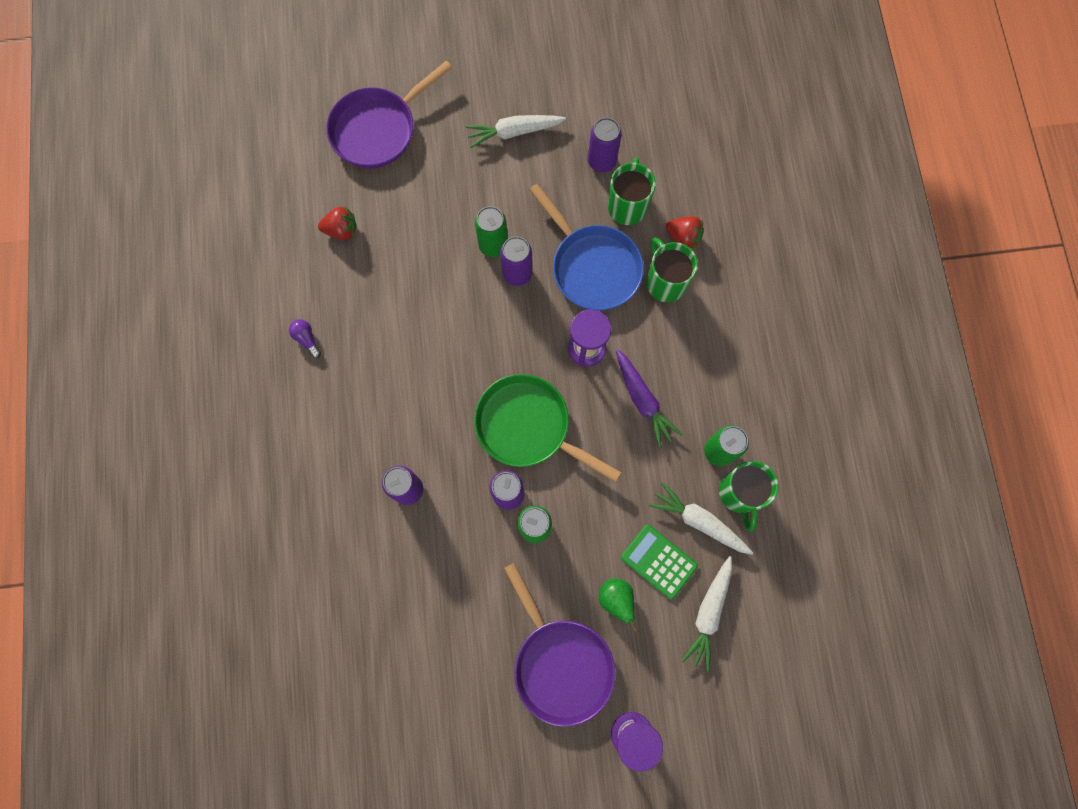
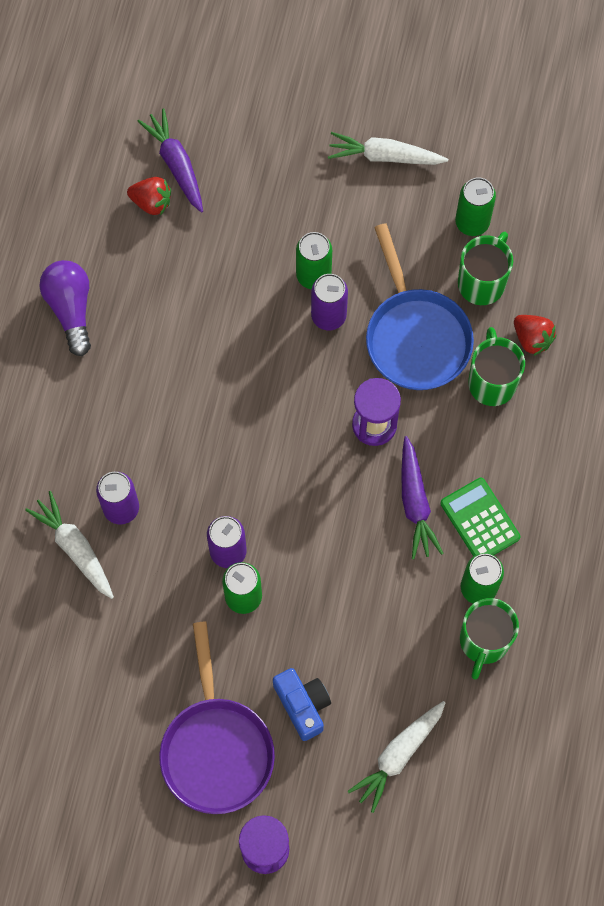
camera: 20 degrees right, 5 degrees down
purple light bulb [289,319,321,358] -> purple light bulb [39,260,91,356], size x1.93
purple pan [326,60,452,168] -> none
green pan [474,374,621,482] -> none
purple can [588,118,621,173] -> green can [455,177,496,236]
green pear [599,579,638,632] -> blue camera [273,668,331,741]
green calculator [621,525,698,599] -> green calculator moved to [440,478,520,557]
white carrot [649,482,753,555] -> white carrot moved to [25,491,114,599]
none -> purple carrot [138,108,203,213]

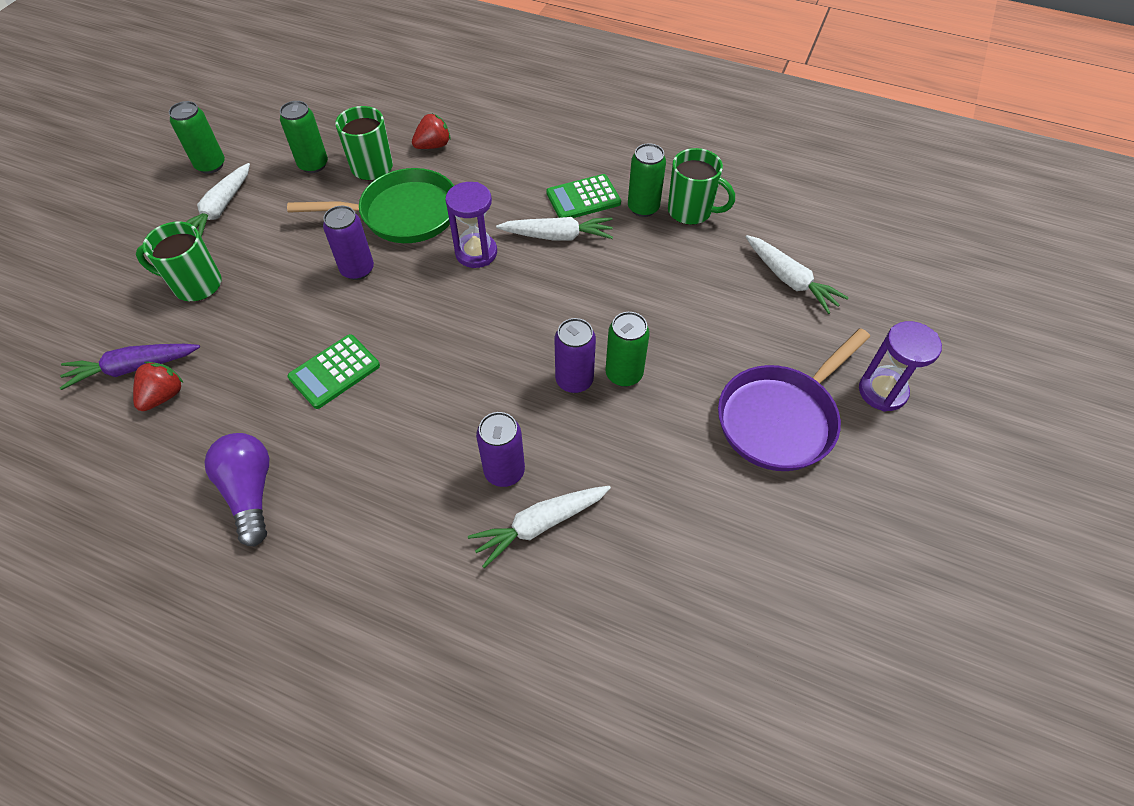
camera: 80 degrees left, 15 degrees down
purple light bulb [39,260,91,356] -> purple light bulb turned 75 degrees clockwise [205,433,269,546]
purple pan [159,622,275,814] -> purple pan turned 135 degrees clockwise [718,328,870,471]
blue camera [273,668,331,741] -> none
green can [296,232,332,289] -> green can moved to [169,101,225,174]
blue pan [366,223,474,390] -> green pan [287,168,454,243]
purple carrot [402,436,444,559] -> white carrot [496,217,613,241]
green mug [468,327,525,406] -> green mug moved to [136,222,221,302]
none -> green calculator [287,334,380,409]

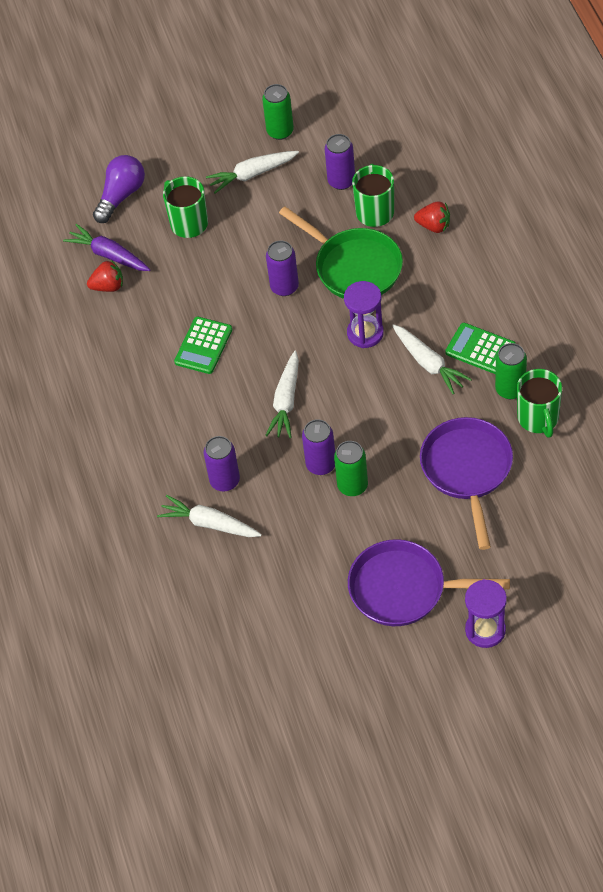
camera: 55 degrees right, 0 degrees up
purple light bulb [205,433,269,546] -> purple light bulb moved to [93,155,145,223]
green can [280,101,328,173] -> purple can [325,134,355,190]
green calculator [287,334,380,409] -> green calculator turned 75 degrees counterclockwise [174,317,232,374]
white carrot [746,235,849,314] -> white carrot moved to [265,351,299,438]
none -> purple pan [420,417,513,550]

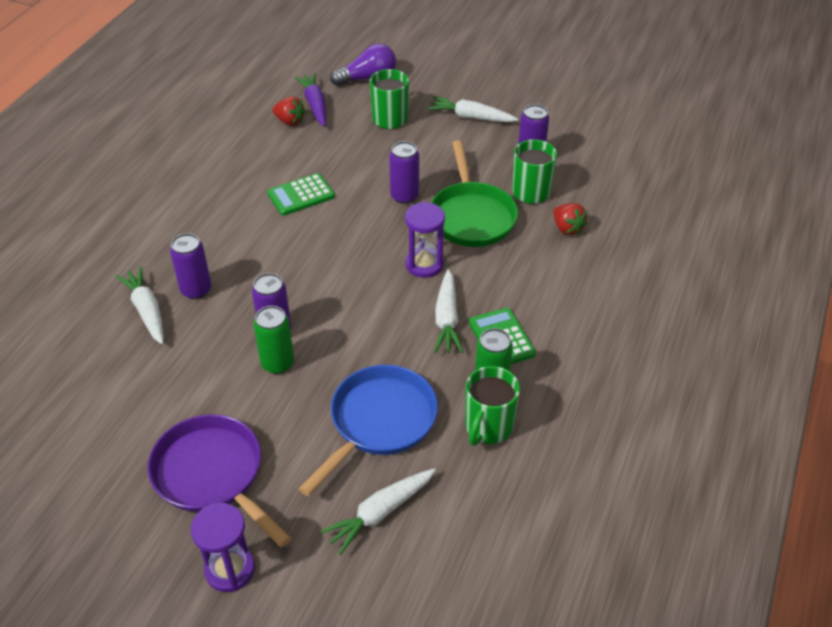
camera: 35 degrees right, 10 degrees down
green can [262,84,294,140] -> none
white carrot [265,351,299,438] -> white carrot moved to [320,468,436,555]
purple pan [420,417,513,550] -> blue pan [299,365,438,496]

